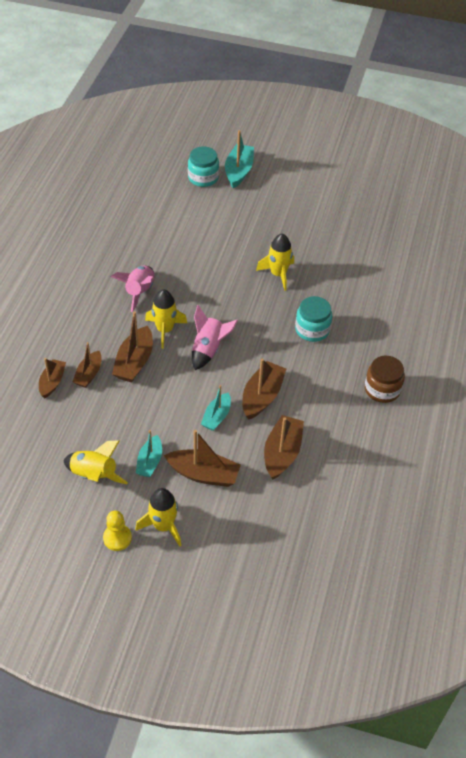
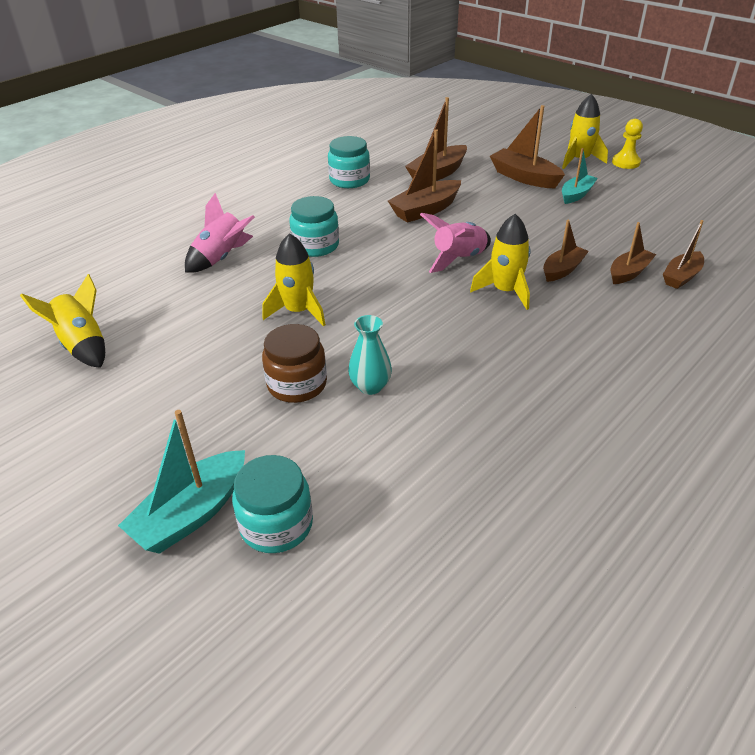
camera: 150 degrees left, 10 degrees down
yellow rocket [63,440,128,484] -> yellow rocket moved to [20,274,105,368]
pink rocket [111,266,154,312] -> pink rocket moved to [185,193,255,273]
brown boat [112,311,153,382] -> brown boat [543,220,589,282], size x0.65
turquoise boat [201,385,231,431] -> none
brown jar [365,356,405,403] -> brown jar moved to [262,324,327,403]
none -> turquoise jar [328,136,370,188]
none -> turquoise vase [348,315,392,395]

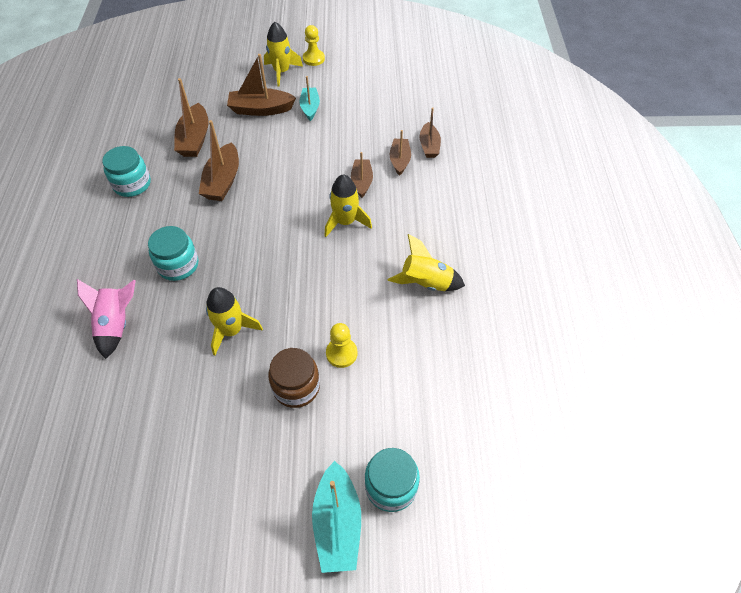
camera: 45 degrees left, 15 degrees up
yellow rocket [20,274,105,368] -> yellow rocket moved to [387,234,465,291]
turquoise vase [348,315,392,395] -> yellow pawn [326,323,357,368]
pink rocket [420,213,491,273] -> none

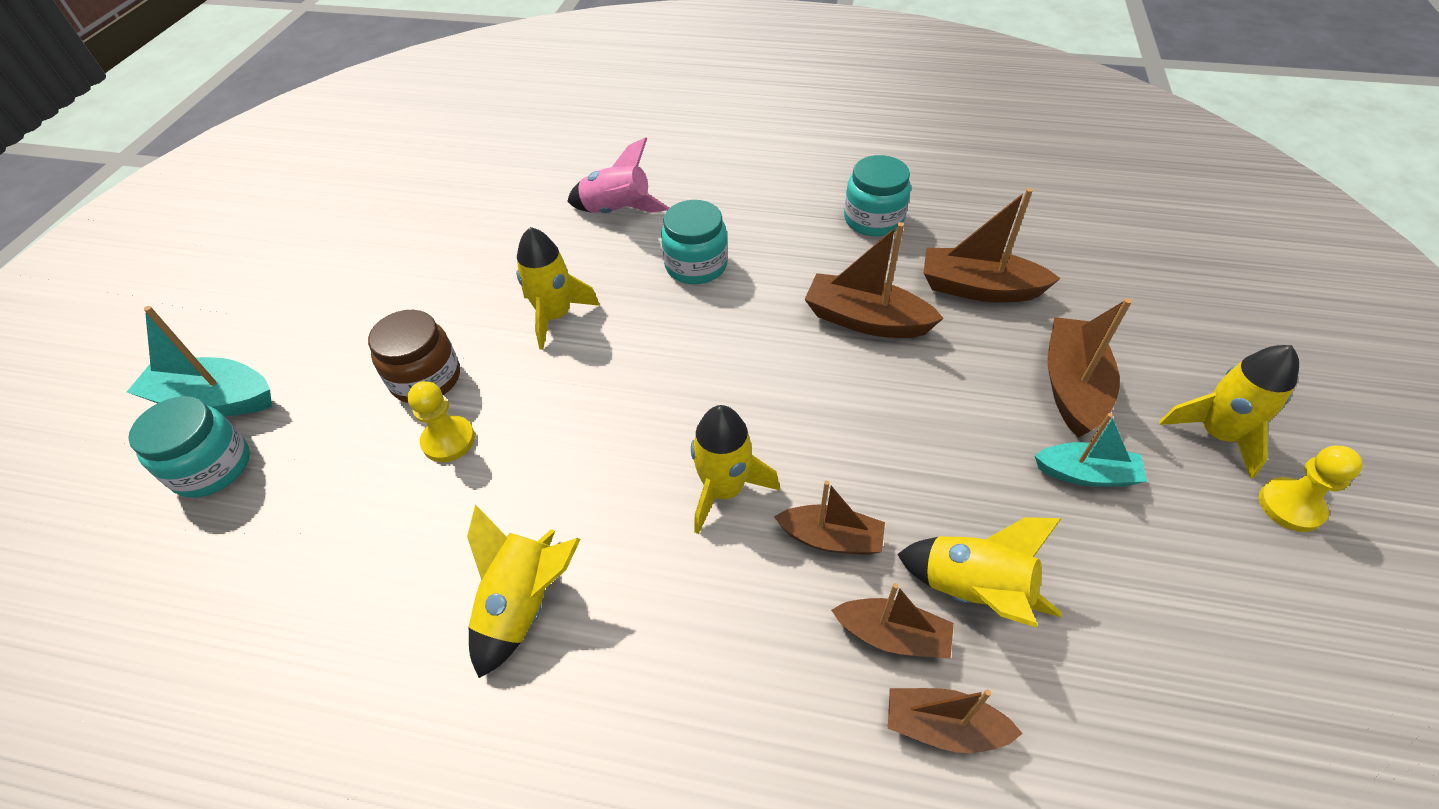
camera: 105 degrees right, 5 degrees down
none -> yellow rocket [897,517,1062,628]

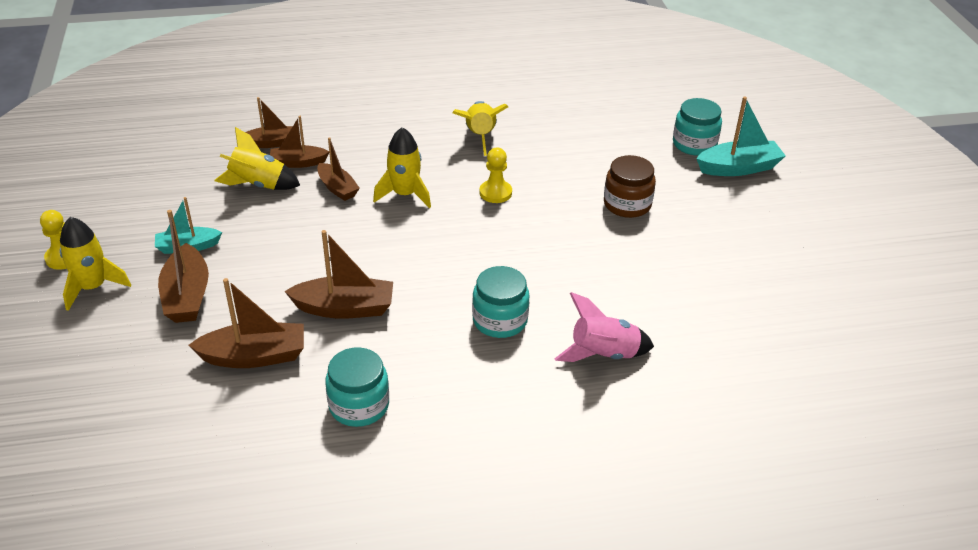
camera: 155 degrees right, 10 degrees down
yellow pawn [408,381,475,462] -> yellow pawn moved to [480,148,512,203]
yellow rocket [516,227,600,350] -> none
brown boat [774,481,885,555] -> brown boat turned 120 degrees counterclockwise [317,137,360,201]

